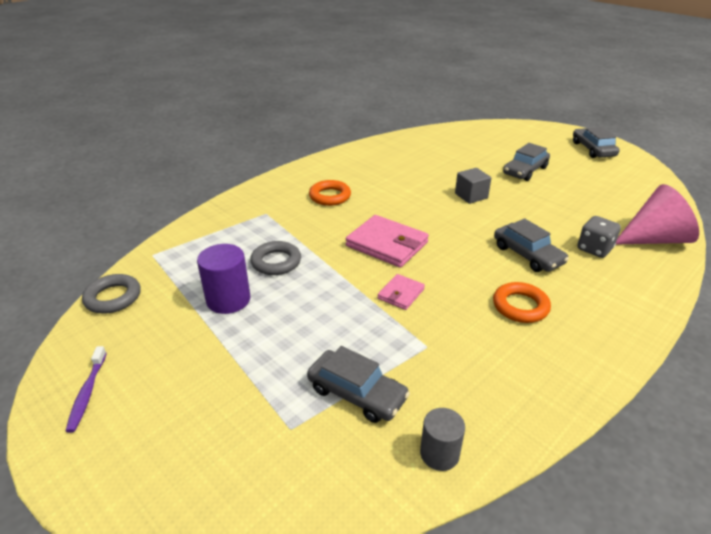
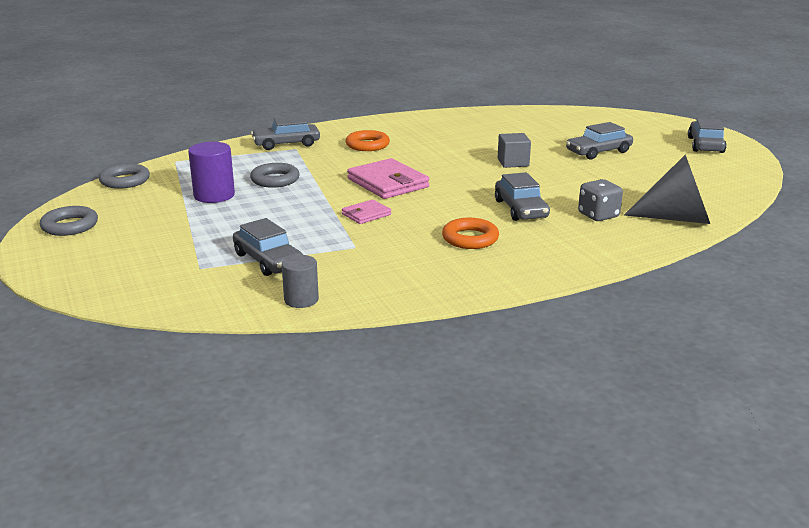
camera: 20 degrees right, 10 degrees down
purple toothbrush [66,346,107,433] -> grey ring [40,206,98,236]
pink cone [616,184,699,245] -> grey cone [624,154,710,224]
none -> grey car [251,116,320,150]

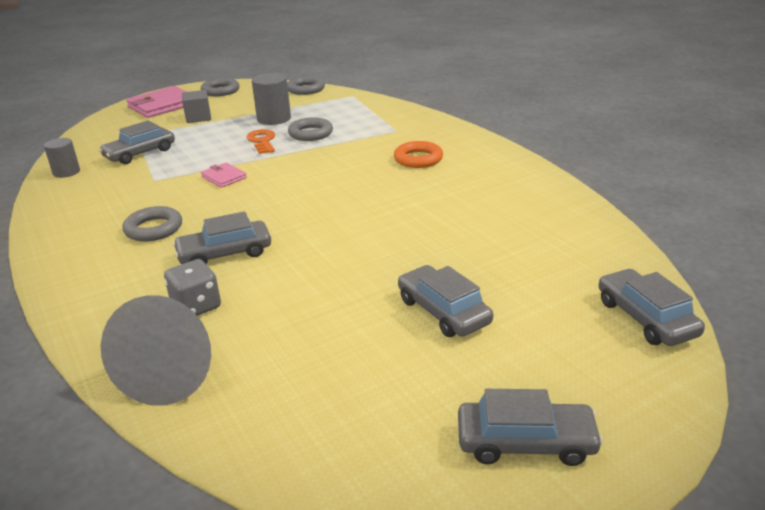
camera: 85 degrees right, 5 degrees up
purple cylinder [188,142,235,203] -> grey cylinder [252,73,291,125]
grey car [251,116,320,150] -> grey car moved to [598,269,705,346]
pink wallet [347,158,429,199] -> pink wallet moved to [126,86,187,118]
orange ring [442,218,499,249] -> grey ring [122,206,182,242]
grey cube [498,133,531,168] -> grey cube moved to [182,90,211,123]
none -> orange key [246,129,275,154]

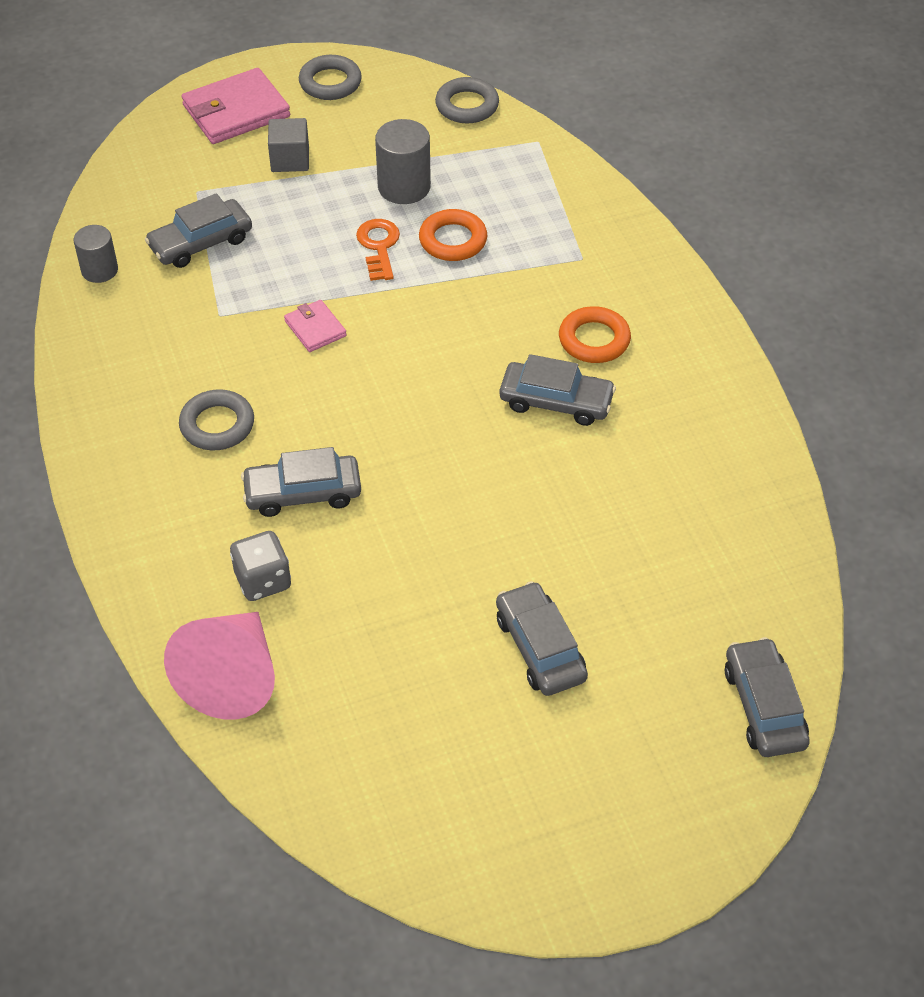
camera: 10 degrees right, 20 degrees up
grey cone [101,295,211,406] -> pink cone [164,612,275,720]
grey ring [288,117,333,141] -> orange ring [419,209,487,261]
grey car [458,389,603,466] -> grey car moved to [500,354,616,426]

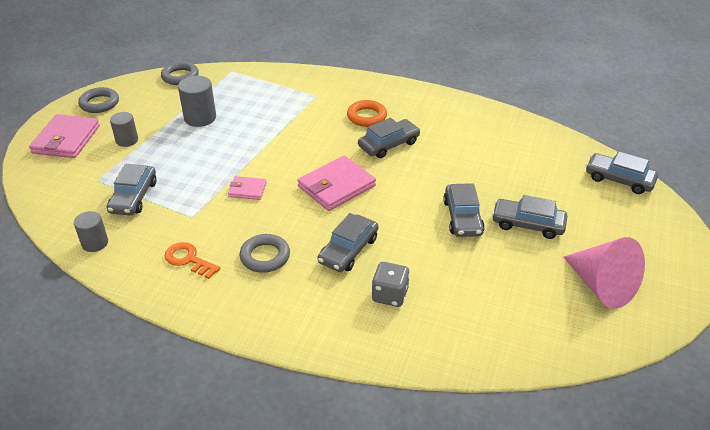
camera: 50 degrees left, 10 degrees down
pink cone [164,612,275,720] -> pink cone moved to [563,237,645,309]
grey cube [268,118,309,172] -> grey cylinder [110,112,138,147]
orange key [356,219,400,281] -> orange key moved to [165,242,221,279]
orange ring [419,209,487,261] -> none
none -> pink wallet [297,156,376,211]
none -> grey car [443,183,485,237]

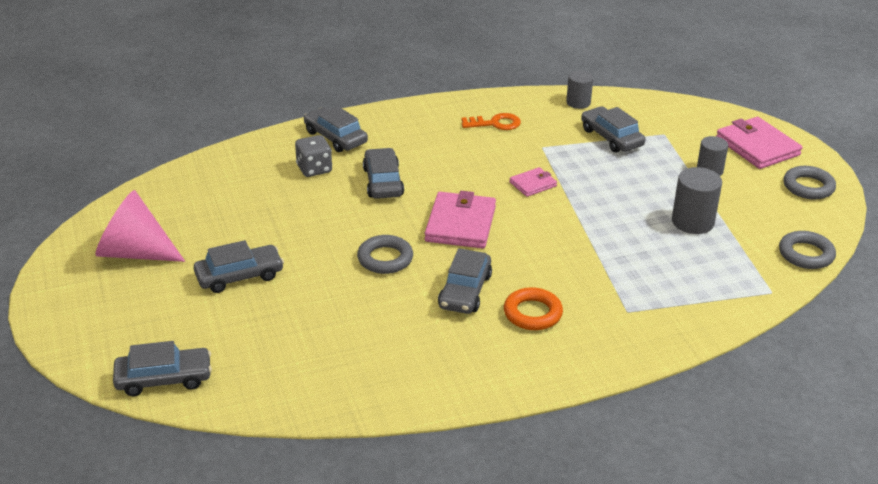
camera: 140 degrees right, 5 degrees down
grey ring [240,234,290,273] -> grey ring moved to [357,235,413,274]
grey car [443,183,485,237] -> grey car moved to [304,106,368,152]

